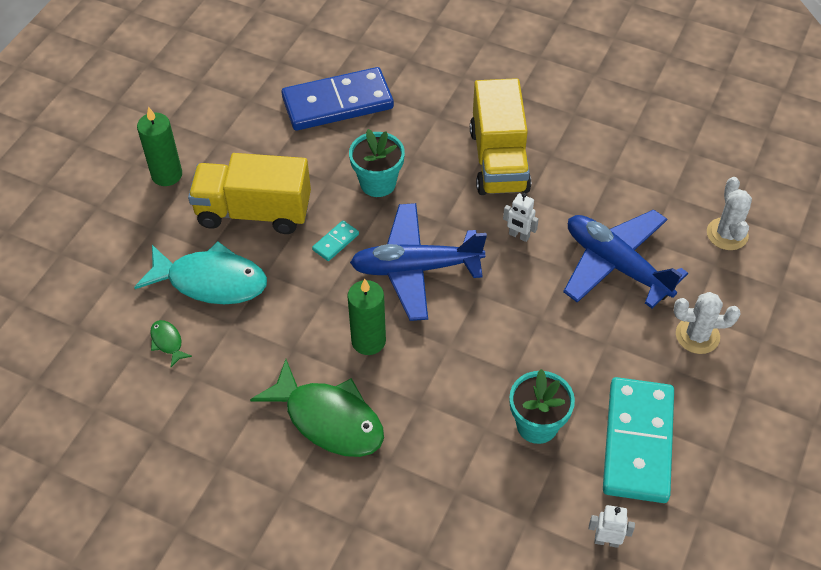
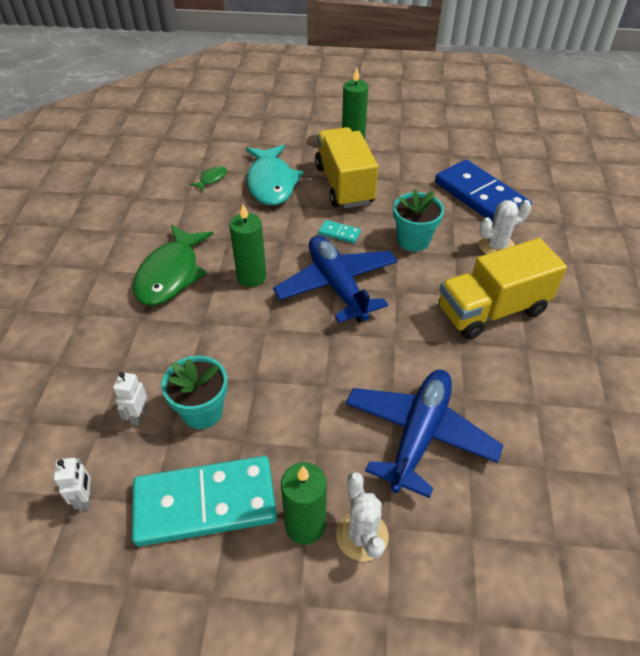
camera: 70 degrees right, 5 degrees down
white robot [503,193,539,242] -> white robot moved to [113,372,147,425]
white cactus [707,177,752,250] -> white cactus moved to [479,200,531,254]
none -> green candle [281,462,326,545]

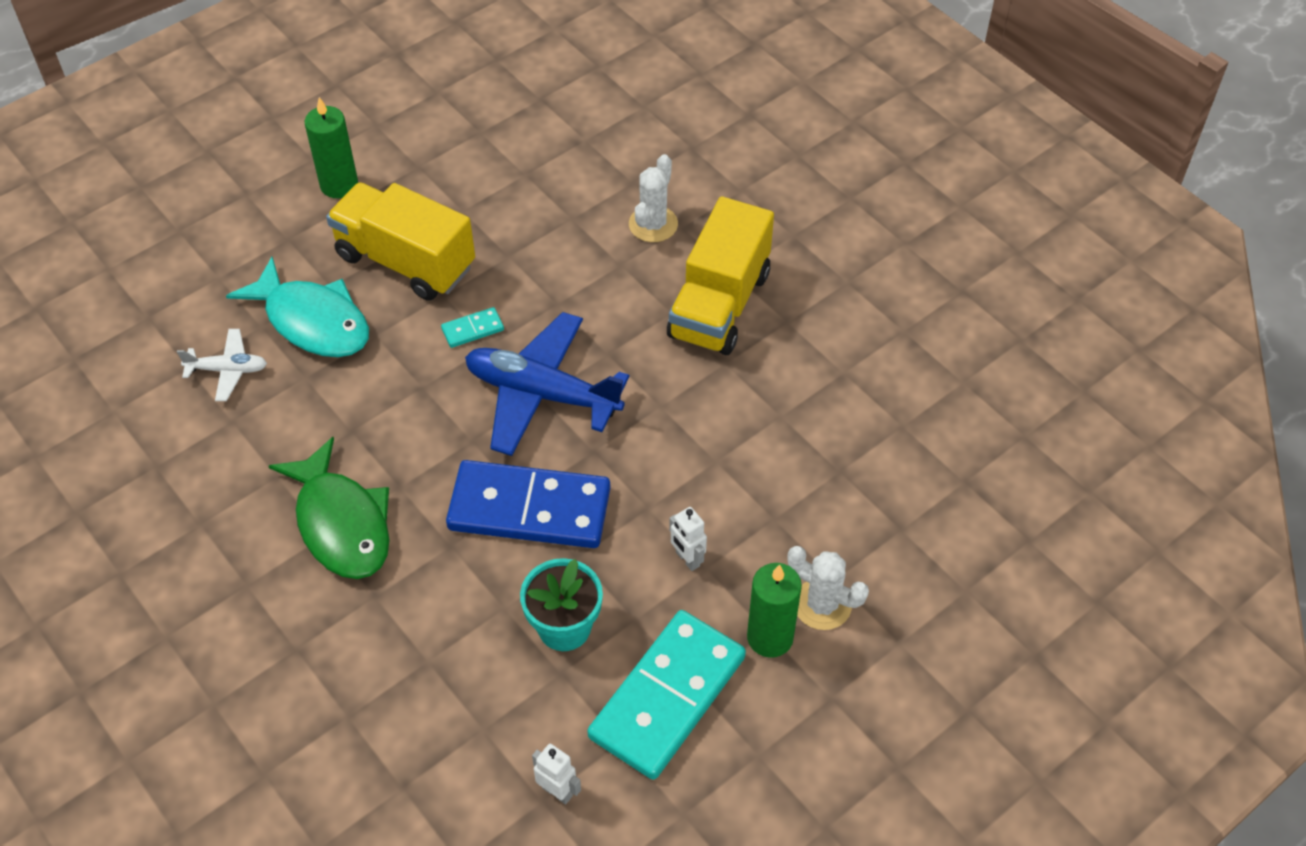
camera: 45 degrees left, 5 degrees up
white robot [113,372,147,425] -> white robot moved to [669,507,707,571]
green fish [190,166,227,191] -> white plane [177,329,267,401]
green candle [229,204,266,287] -> none
blue plane [346,370,503,498] -> none
turquoise flower pot [393,189,444,252] -> none
blue domino [435,160,532,222] -> blue domino moved to [446,460,610,548]

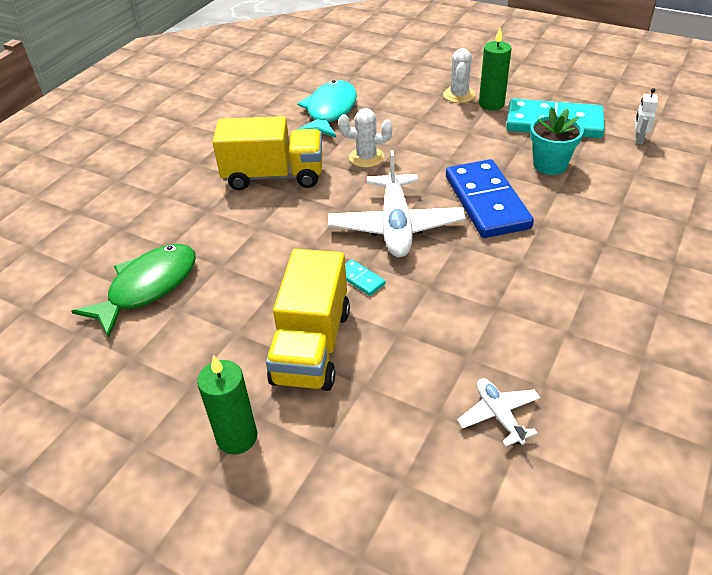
camera: 110 degrees left, 10 degrees down
turquoise fish [226,257,369,357] -> turquoise fish moved to [296,80,357,138]
green fish [269,436,389,579] -> green fish moved to [72,244,196,338]
blue plane [465,312,629,456] -> white plane [328,150,465,257]
white cactus [629,154,678,242] -> white cactus moved to [339,108,392,168]
white robot [669,507,707,571] -> none

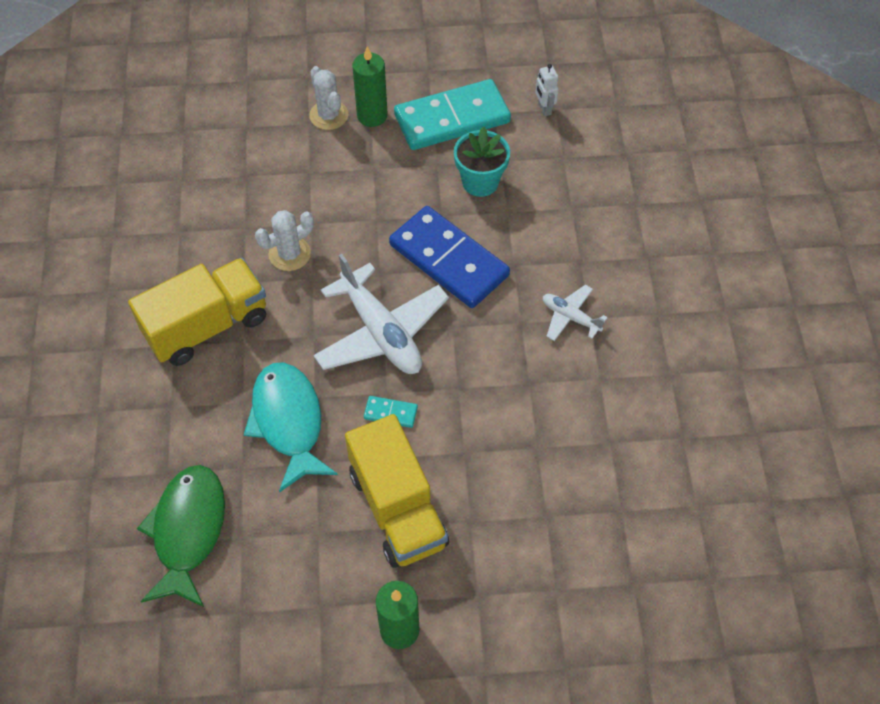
camera: 35 degrees left, 15 degrees up
turquoise fish [296,80,357,138] -> turquoise fish moved to [244,362,338,492]
white plane [457,378,540,447] -> white plane moved to [543,285,608,341]

